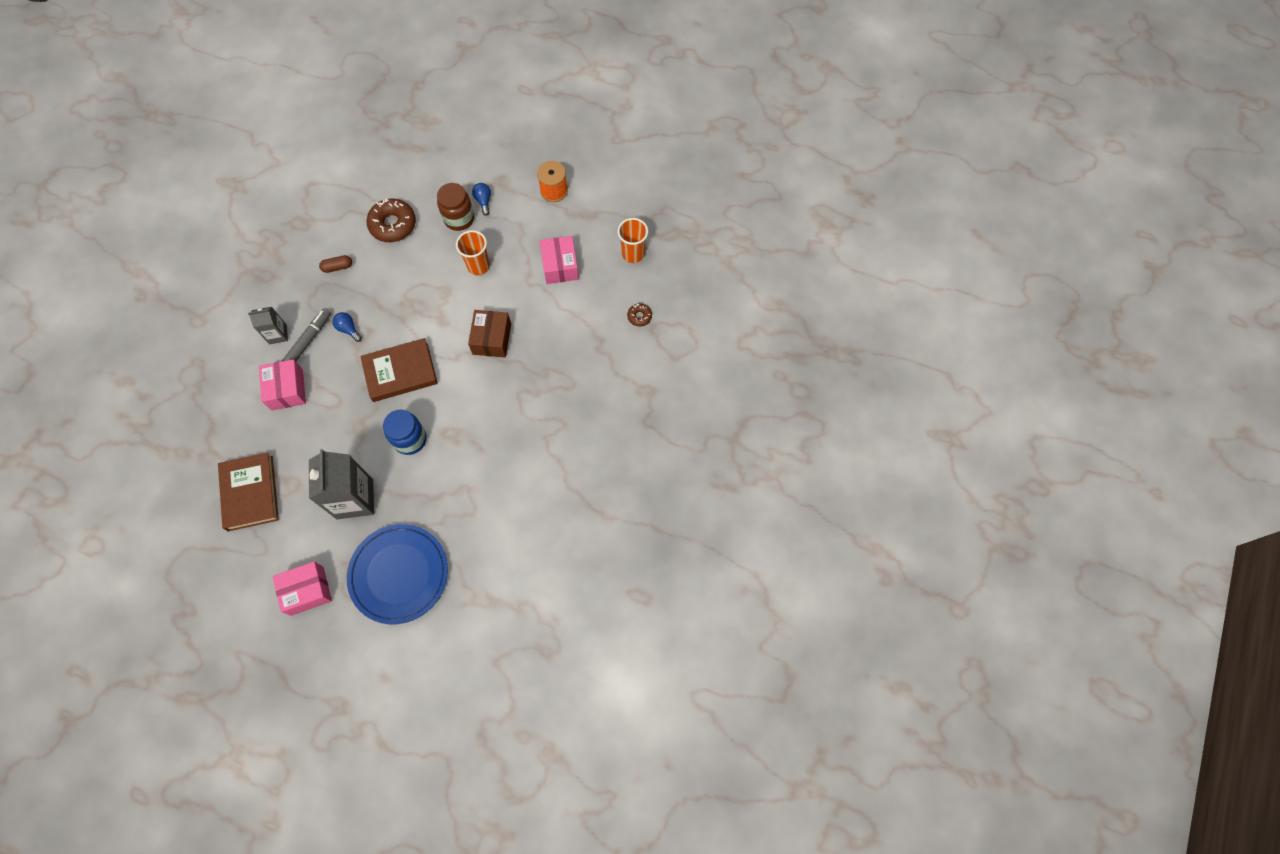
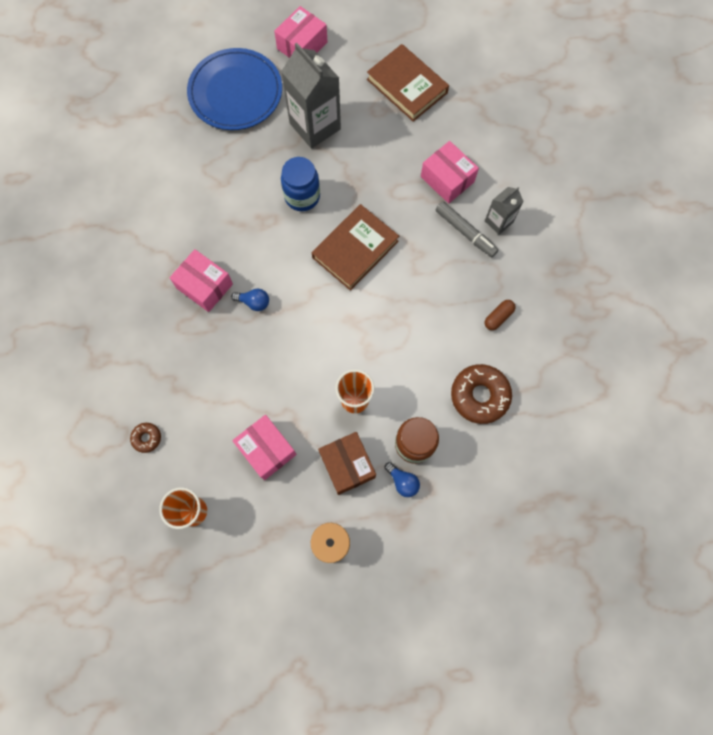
camera: 150 degrees right, 5 degrees up
grey marker [282,308,331,361] -> grey marker turned 45 degrees counterclockwise [436,201,498,257]
blue light bulb [332,312,362,342] -> blue light bulb moved to [231,289,269,311]
brown box [468,310,511,358] -> brown box moved to [318,432,376,495]
none -> pink box [169,249,233,312]

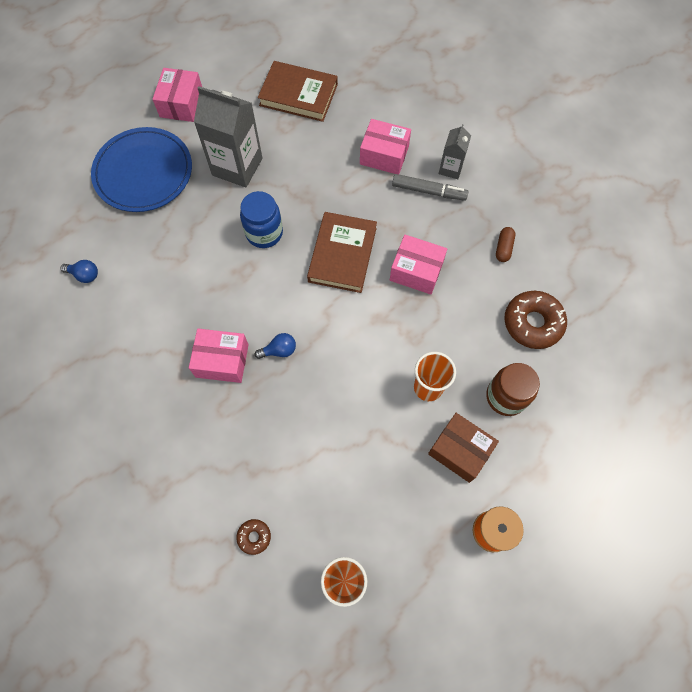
camera: 30 degrees left, 5 degrees down
pink box [232,415,297,480] -> pink box moved to [390,235,447,295]
blue light bulb [385,462,420,497] -> blue light bulb moved to [61,260,98,283]

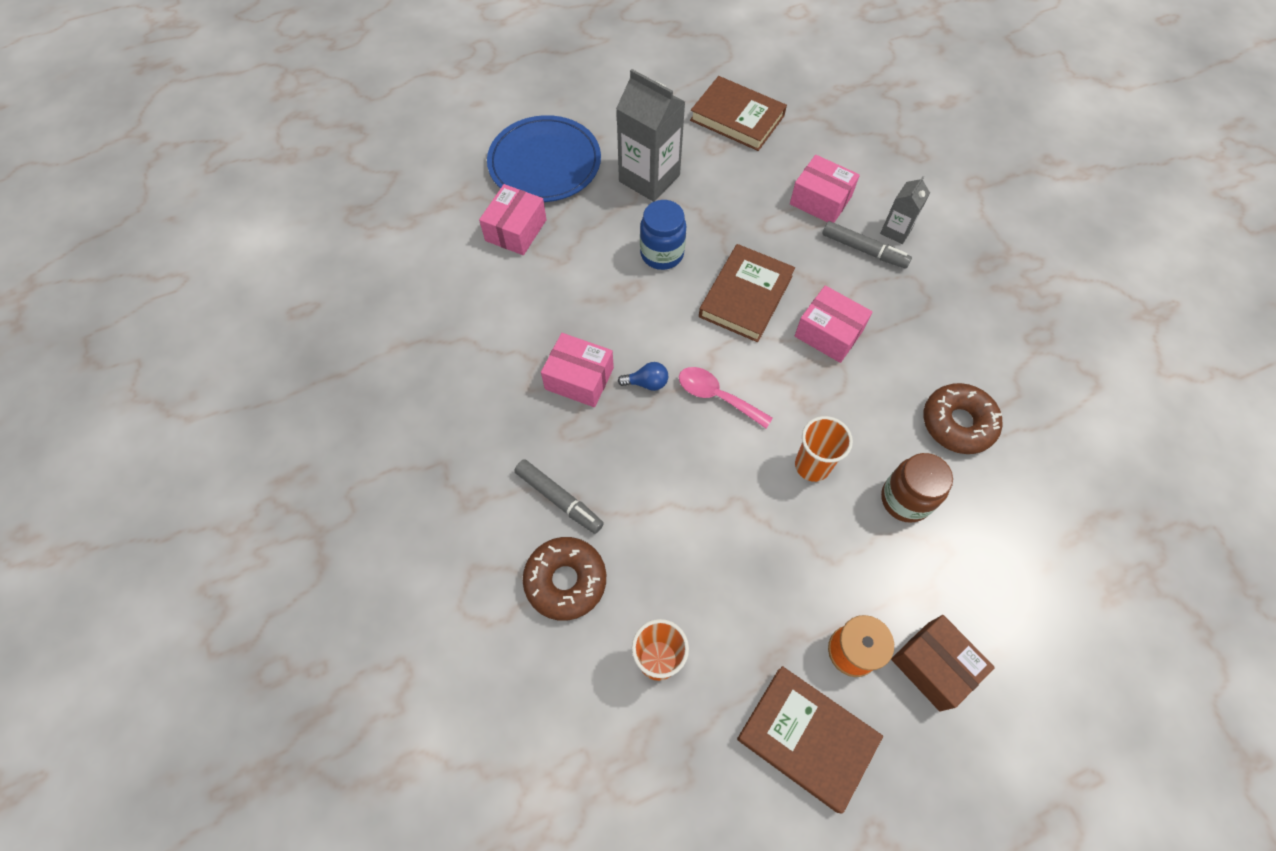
camera: 15 degrees right, 5 degrees down
blue light bulb [61,260,98,283] -> none
pink box [153,68,202,122] -> pink box moved to [479,184,547,255]
brown donut [236,519,271,555] -> brown donut [523,537,606,621], size x2.02
brown box [428,413,499,483] -> brown box moved to [891,615,995,711]
brown capsule [496,227,516,262] -> none
none -> grey marker [514,459,604,534]
none -> pink spoon [679,367,773,428]
none -> brown book [737,666,883,813]

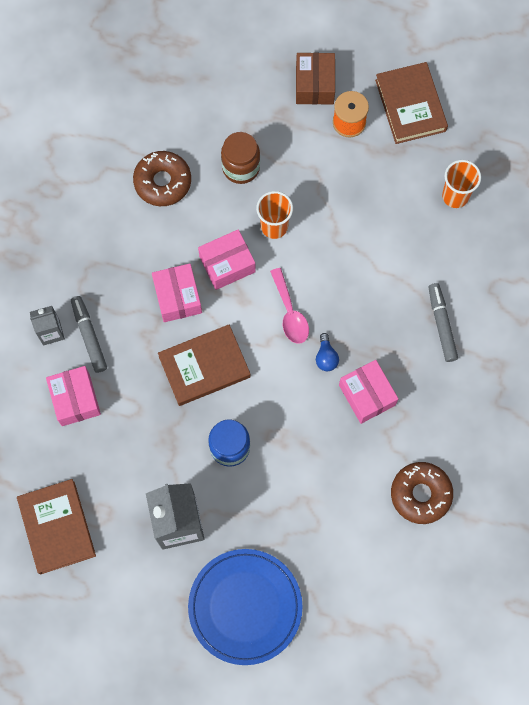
camera: 140 degrees left, 10 degrees up
pink box [479,184,547,255] -> pink box moved to [198,229,256,290]
brown donut [523,537,606,621] -> brown donut moved to [391,462,453,524]
blue light bulb [618,362,668,391] -> blue light bulb turned 135 degrees counterclockwise [316,333,339,371]

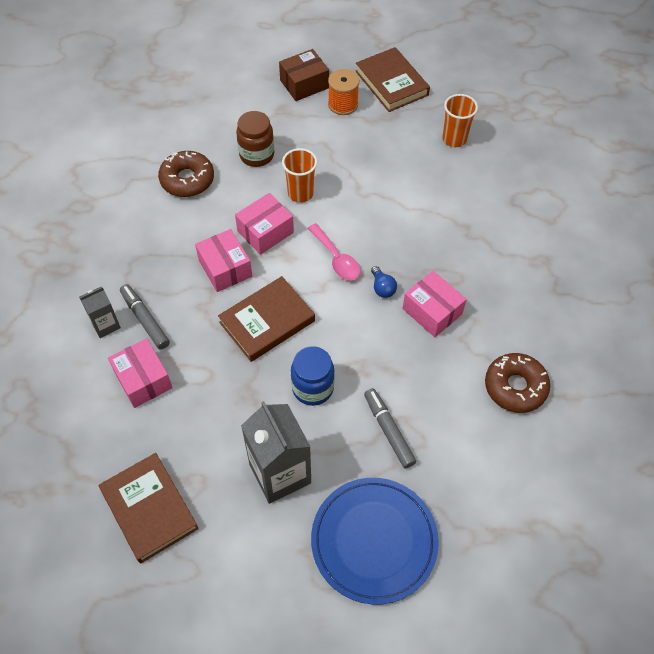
camera: 15 degrees left, 15 degrees down
brown box [296,53,335,105] -> brown box turned 75 degrees clockwise [279,49,329,101]
grey marker [428,283,458,362] -> grey marker moved to [364,388,416,469]

